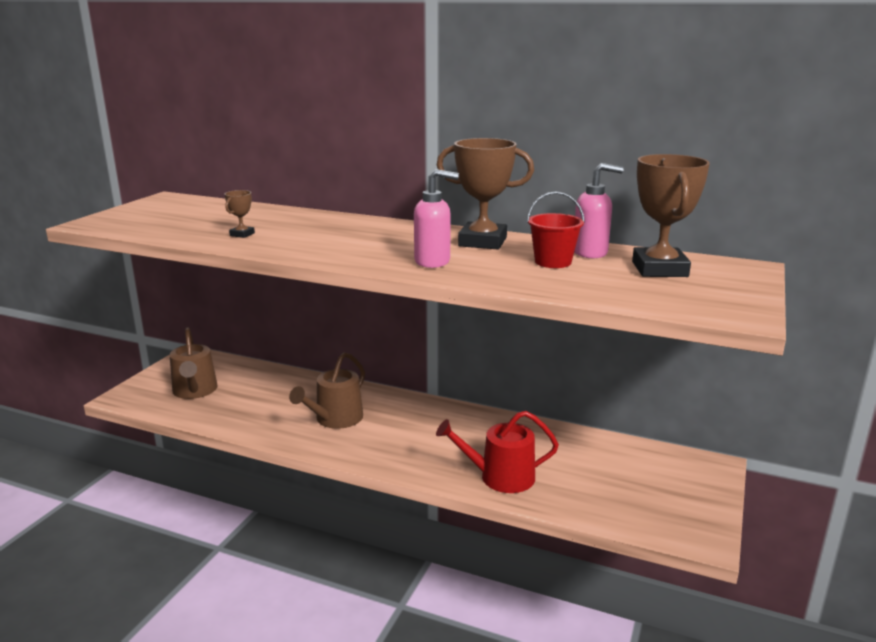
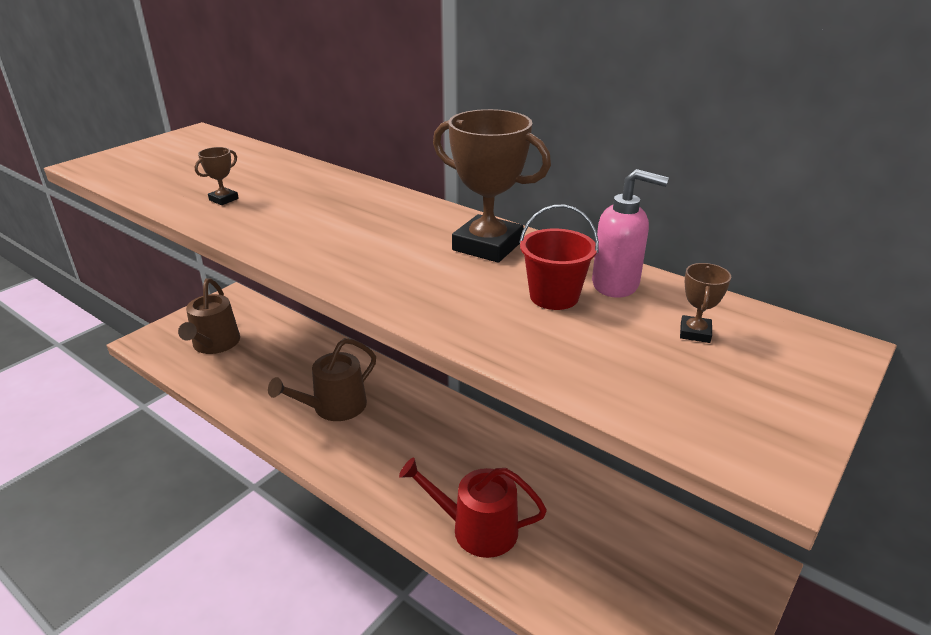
camera: 15 degrees right, 10 degrees up
pink soap dispenser [414,169,459,268] -> none
brown trophy [632,154,710,277] -> brown trophy [680,263,731,343], size x0.45

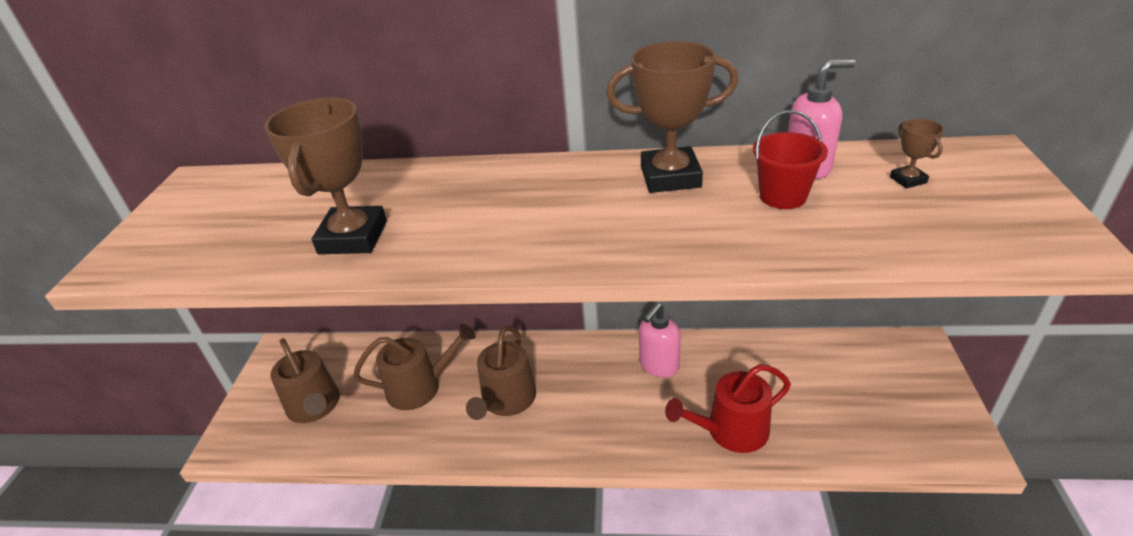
camera: 30 degrees left, 5 degrees up
brown trophy [195,147,239,205] -> brown trophy [264,98,387,254], size x2.25
none -> brown watering can [353,323,476,410]
none -> pink soap dispenser [639,302,681,378]

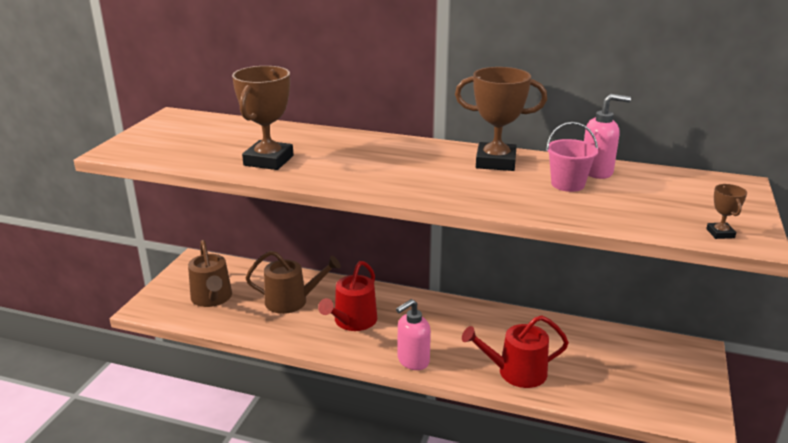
camera: 10 degrees right, 10 degrees down
brown watering can [466,326,536,420] -> red watering can [318,261,377,331]
pink soap dispenser [639,302,681,378] -> pink soap dispenser moved to [396,299,431,370]
red bucket [753,110,828,209] -> pink bucket [546,122,598,192]
brown trophy [890,119,944,189] -> brown trophy moved to [706,184,747,239]

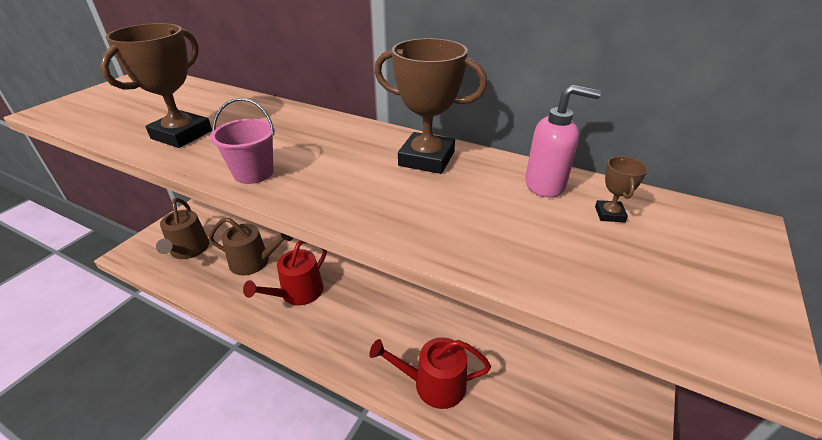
camera: 10 degrees right, 10 degrees up
pink soap dispenser [396,299,431,370] -> none
pink bucket [546,122,598,192] -> pink bucket moved to [210,98,275,184]
brown trophy [706,184,747,239] -> brown trophy moved to [595,156,648,223]

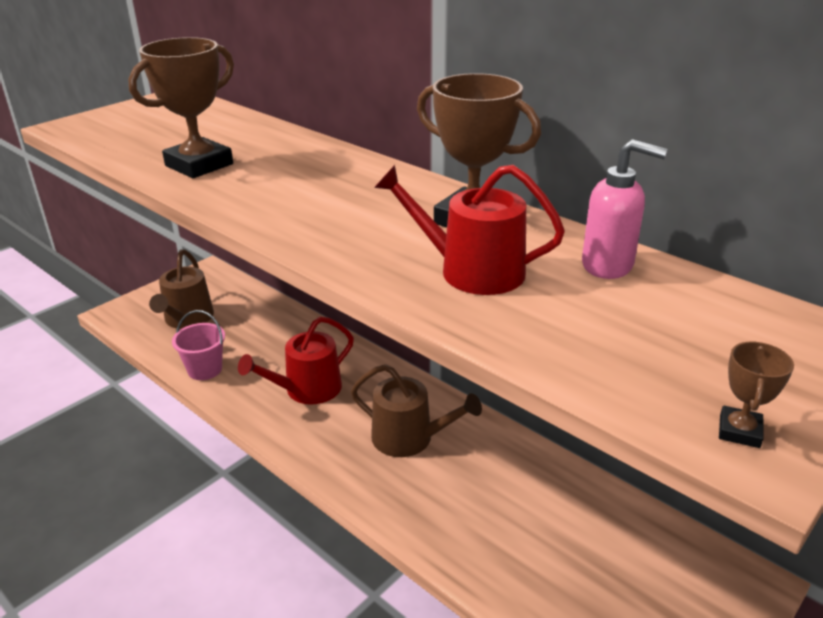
camera: 15 degrees right, 5 degrees down
brown watering can [209,217,293,275] -> brown watering can moved to [351,364,482,457]
pink bucket [210,98,275,184] -> pink bucket moved to [172,310,225,380]
red watering can [369,337,491,409] -> red watering can moved to [374,165,565,295]
brown trophy [595,156,648,223] -> brown trophy moved to [719,342,794,448]

